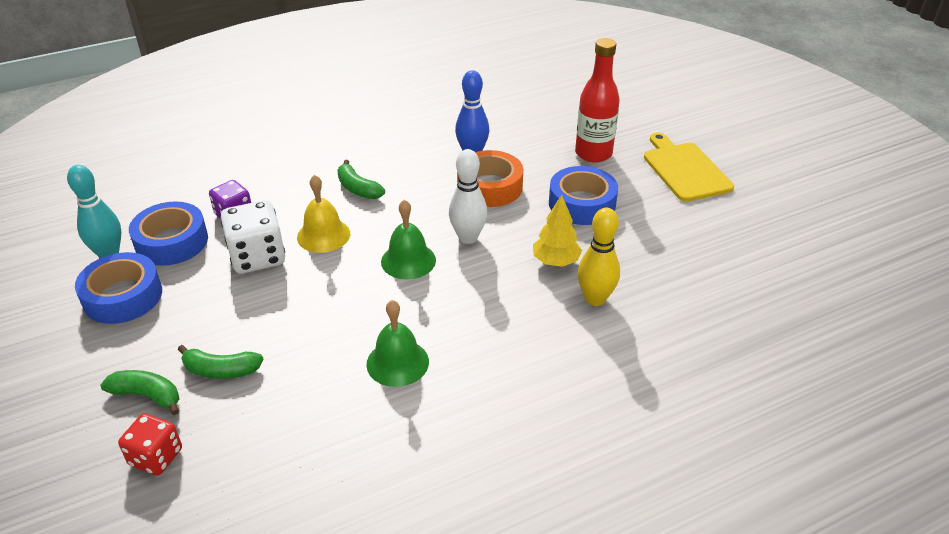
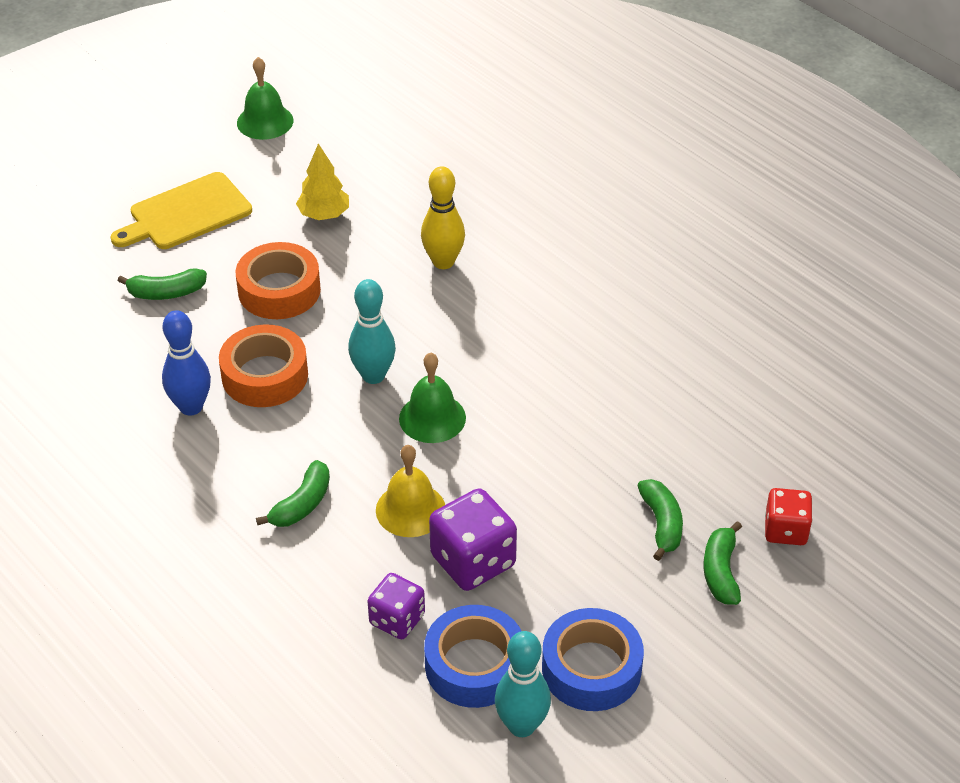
camera: 105 degrees left, 5 degrees up
white dice [221,200,285,273] -> purple dice [429,488,517,591]
green bell [366,300,429,387] -> green bell moved to [237,57,293,140]
white bowling pin [449,149,488,244] -> turquoise bowling pin [348,279,396,384]
yellow tree [533,195,582,267] -> yellow tree moved to [296,144,349,220]
blue tape [549,166,618,225] -> orange tape [236,242,321,319]
red bottle [575,38,620,163] -> green banana [118,268,207,300]

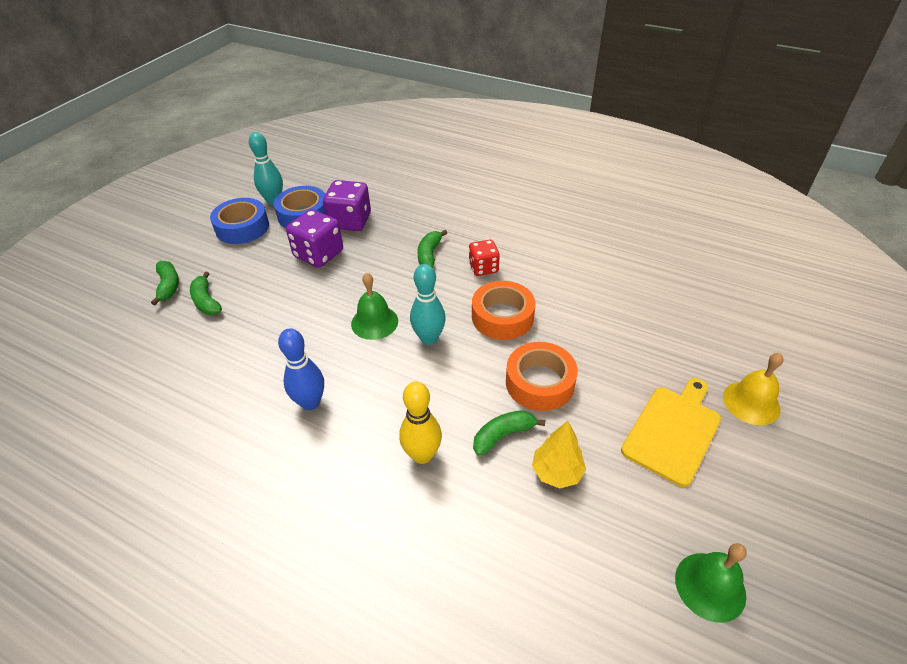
camera: 160 degrees right, 0 degrees up
green banana [118,268,207,300] -> green banana moved to [473,411,545,456]
blue bowling pin [162,310,211,416] -> blue bowling pin moved to [278,328,324,410]
purple dice [368,573,425,639] -> purple dice [323,180,371,231], size x1.57
yellow bell [376,445,445,537] -> yellow bell moved to [723,353,784,425]
red dice [765,488,813,545] -> red dice moved to [469,240,500,276]

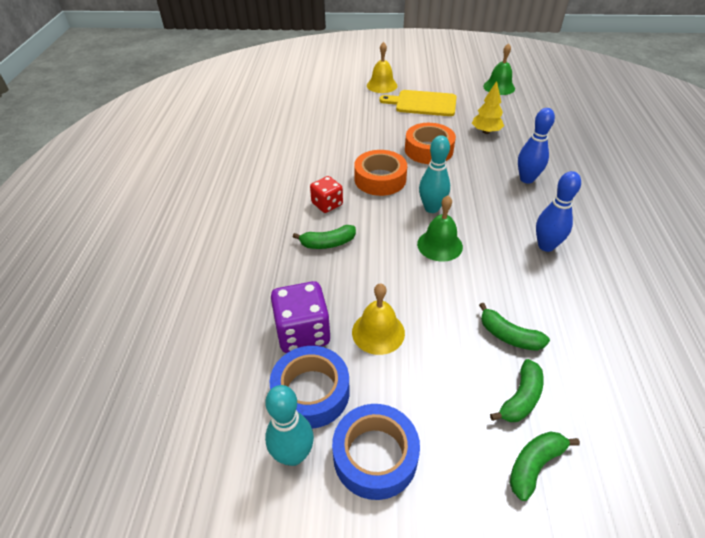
camera: 115 degrees left, 0 degrees up
purple dice [286,209,343,268] -> yellow bell [352,283,405,355]
yellow bowling pin [399,381,442,464] -> blue bowling pin [518,108,555,184]
green banana [473,411,545,456] -> green banana moved to [479,303,550,351]

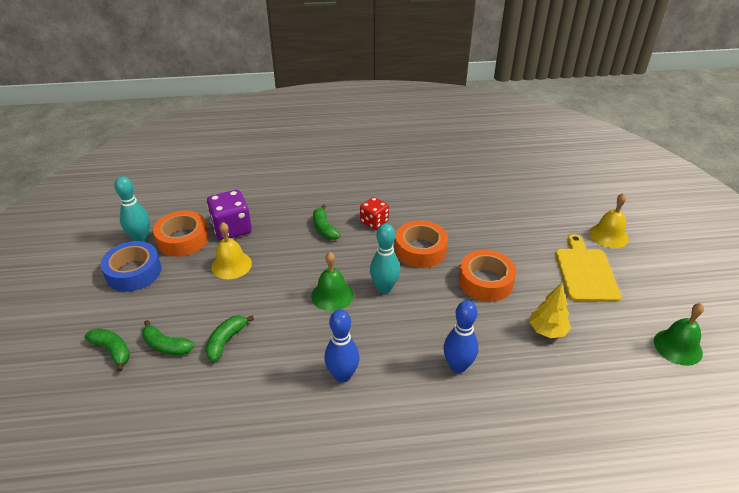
camera: 80 degrees right, 5 degrees down
blue tape [270,346,350,429] -> orange tape [153,211,209,257]

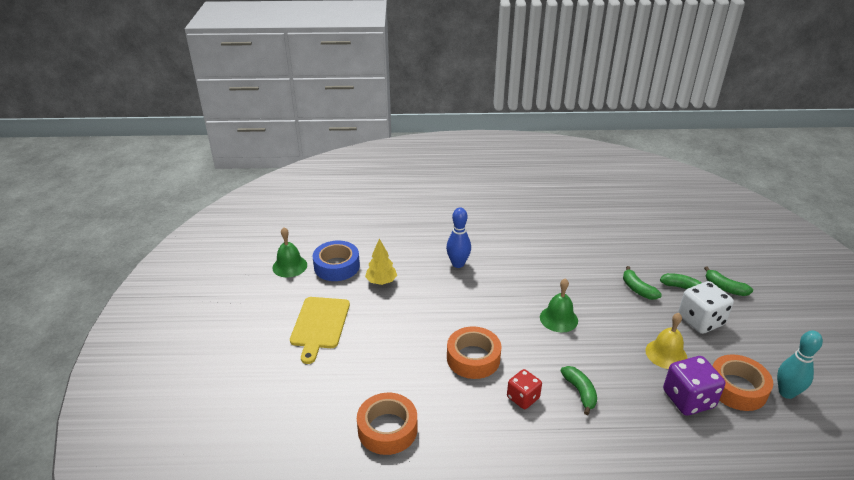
camera: 175 degrees left, 5 degrees down
blue tape [101,241,162,292] -> blue tape moved to [312,241,360,281]
green banana [205,315,254,362] -> green banana turned 120 degrees clockwise [623,266,662,300]
blue bowling pin [324,310,360,383] -> none
turquoise bowling pin [370,224,400,293] -> none
orange tape [459,250,516,302] -> orange tape moved to [357,393,417,455]
yellow bell [589,193,629,248] -> none
none -> white dice [678,281,734,334]

